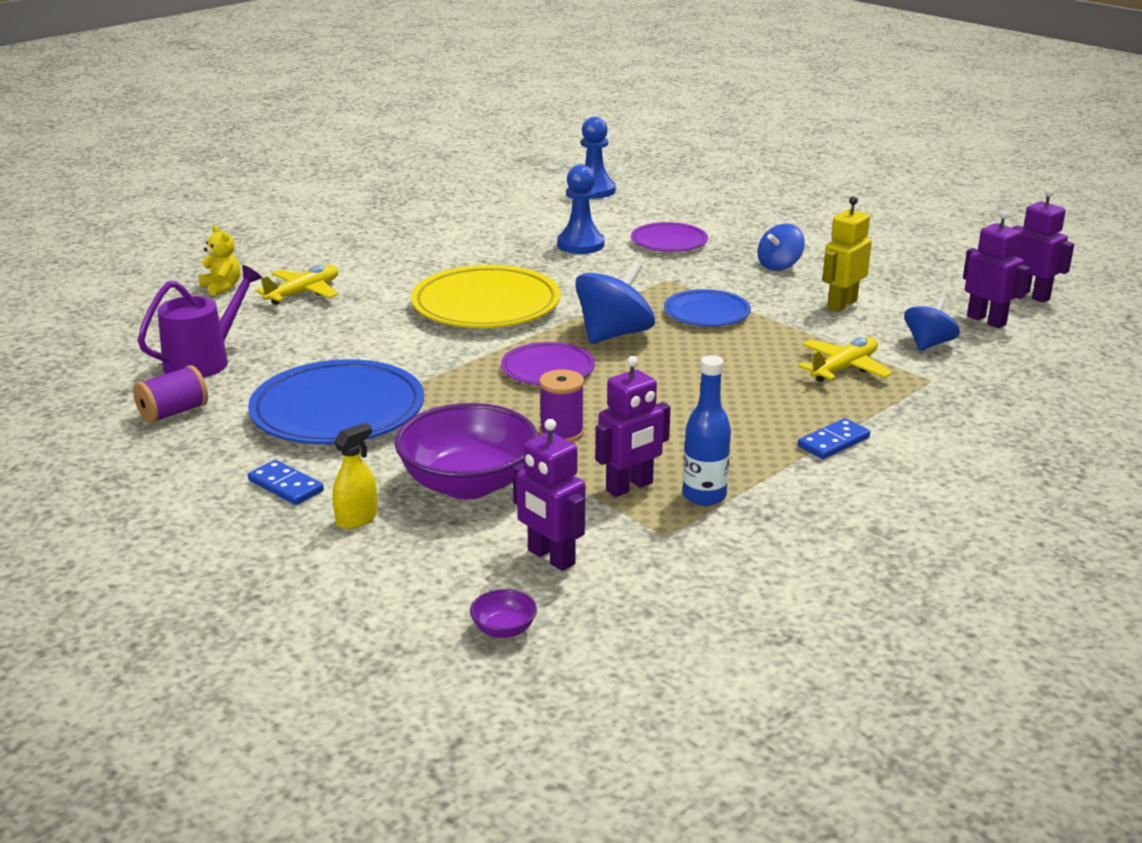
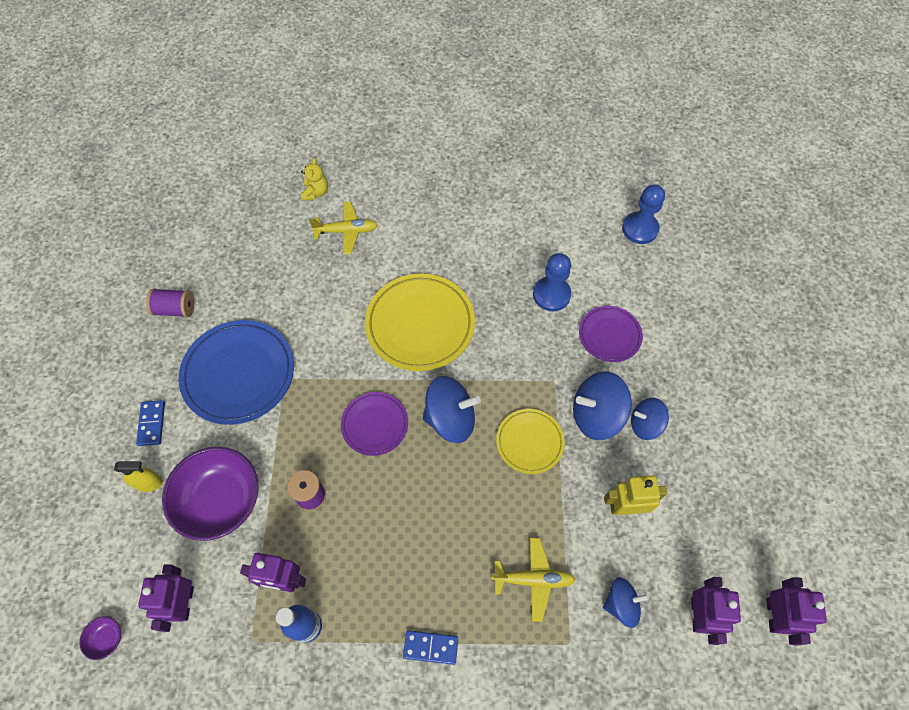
camera: 45 degrees right, 35 degrees up
purple watering can [138,265,262,378] -> none
blue plate [664,289,751,326] -> yellow plate [496,409,565,474]
none -> blue spinning top [573,371,632,440]

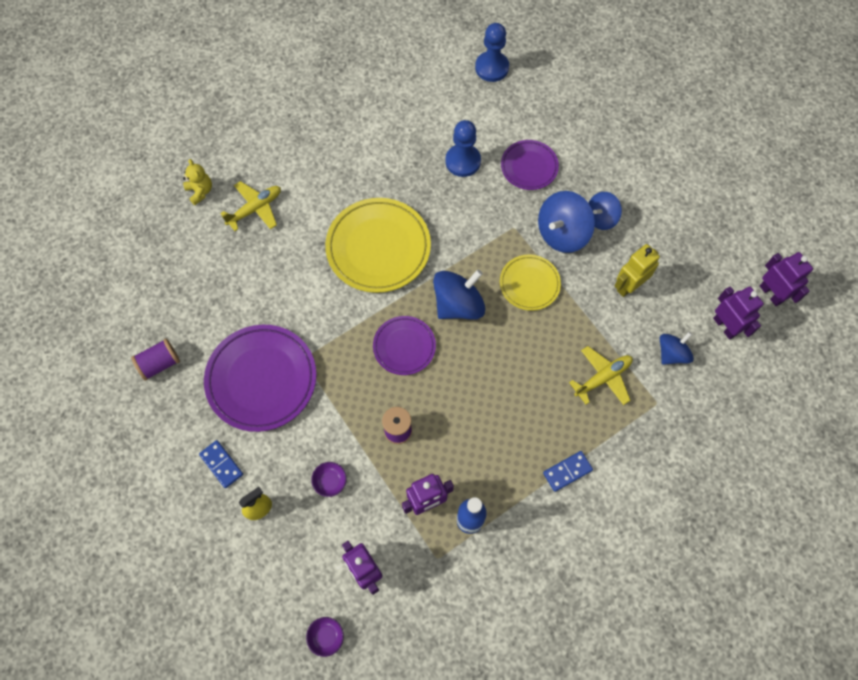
camera: 35 degrees left, 5 degrees up
purple bowl [162,447,259,541] -> purple bowl [311,462,347,497], size x0.40
blue plate [179,320,294,425] -> purple plate [204,325,316,432]

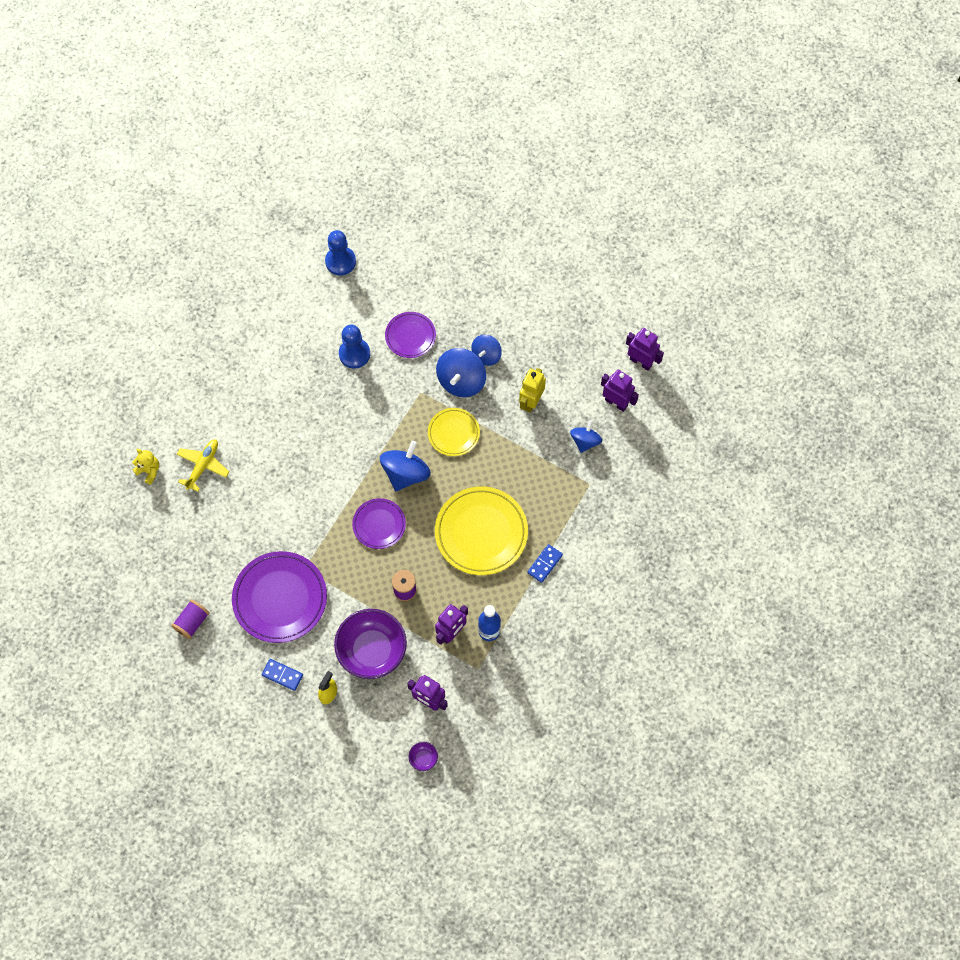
camera: 25 degrees left, 0 degrees up
purple bowl [311,462,347,497] -> purple bowl [334,609,407,679], size x2.49
yellow plate [325,198,431,293] -> yellow plate moved to [435,486,528,575]
yellow plane [569,346,633,405] -> none

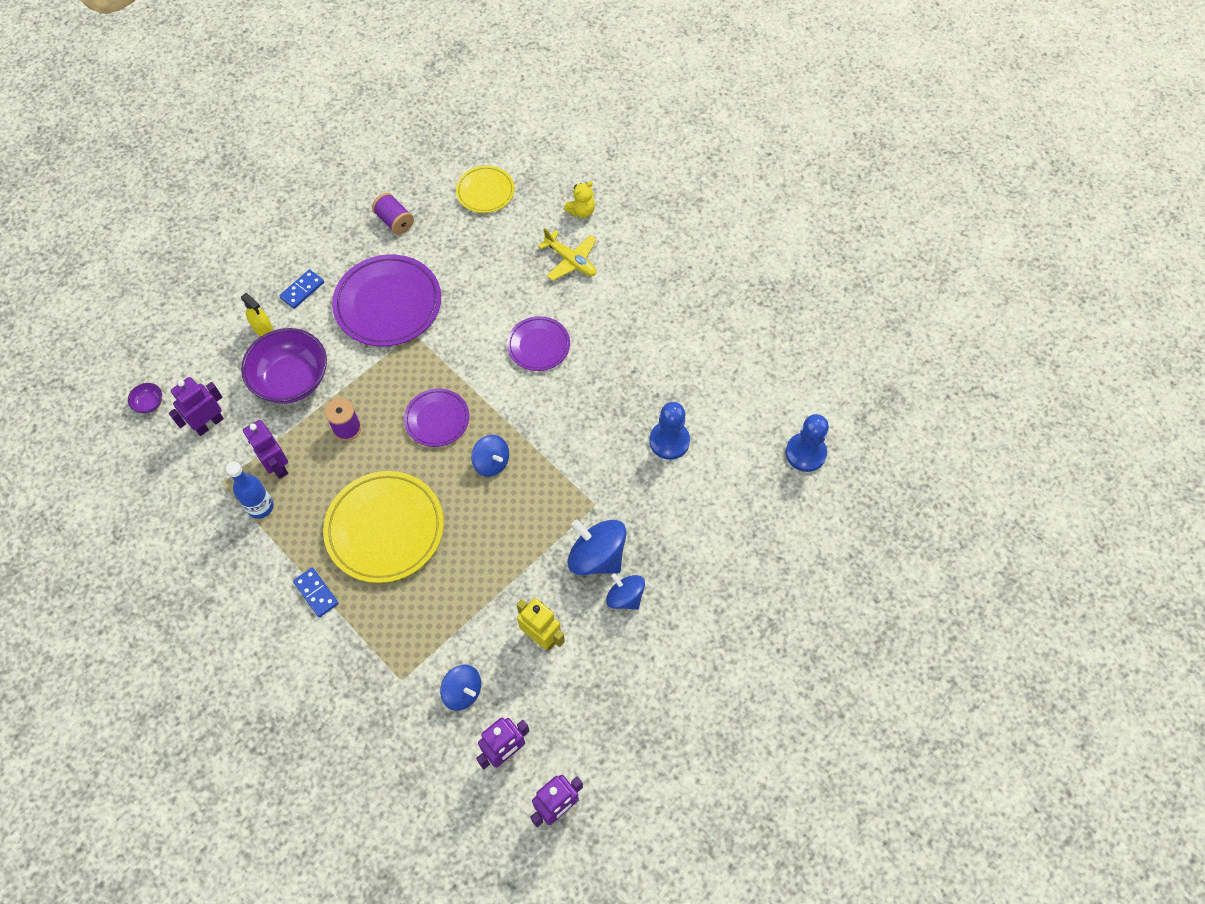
camera: 105 degrees right, 5 degrees down
blue spinning top [380,441,431,491] -> blue spinning top [471,435,509,477], size x0.63
purple plate [385,312,436,358] -> purple plate moved to [507,316,570,371]
yellow plate [428,408,480,456] -> yellow plate moved to [456,166,515,213]

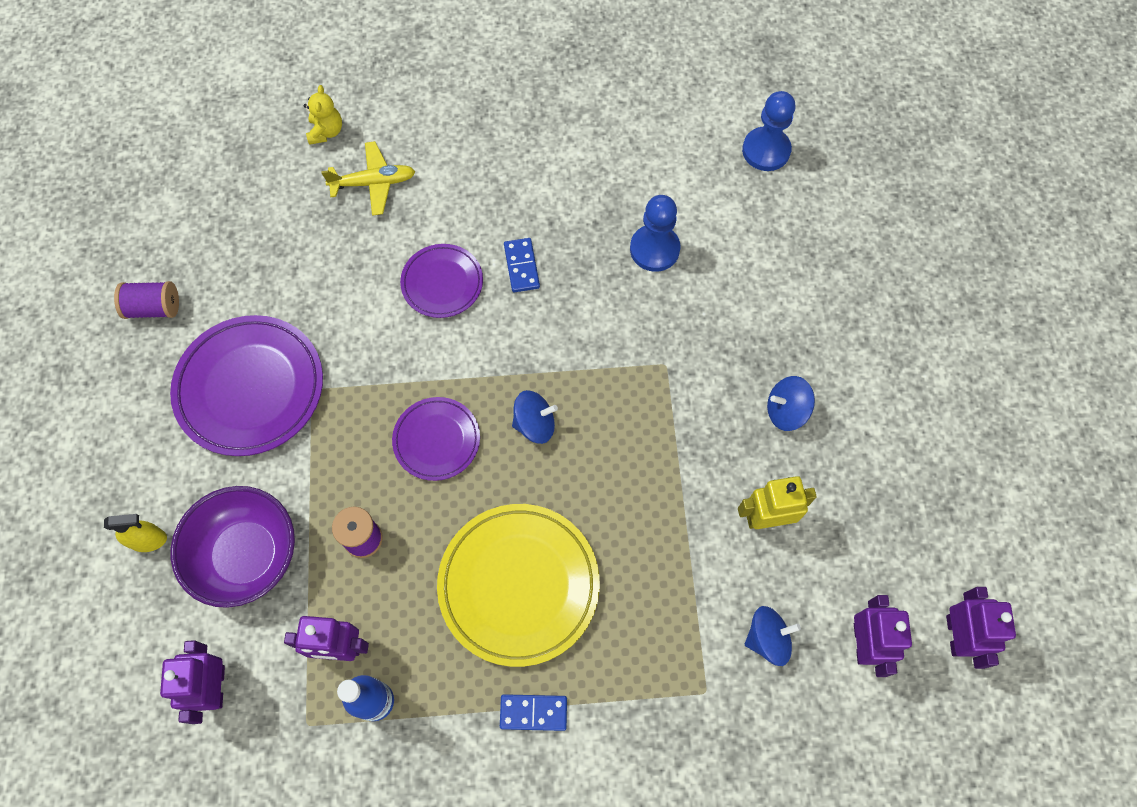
camera: 50 degrees left, 5 degrees up
purple bowl [128,383,162,413] -> none
blue domino [279,269,324,309] -> blue domino moved to [504,238,540,293]
yellow plate [456,166,515,213] -> none
blue spinning top [568,520,626,575] -> none

